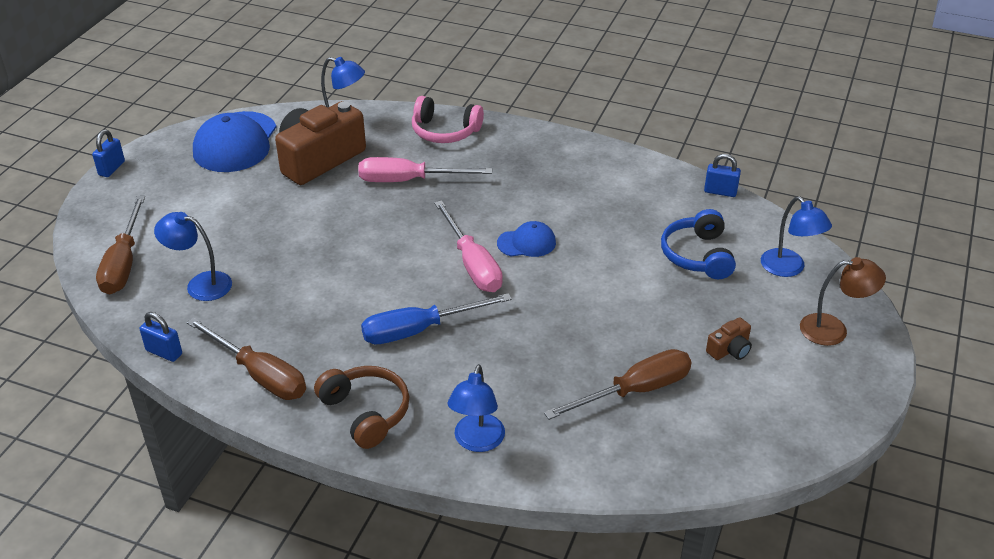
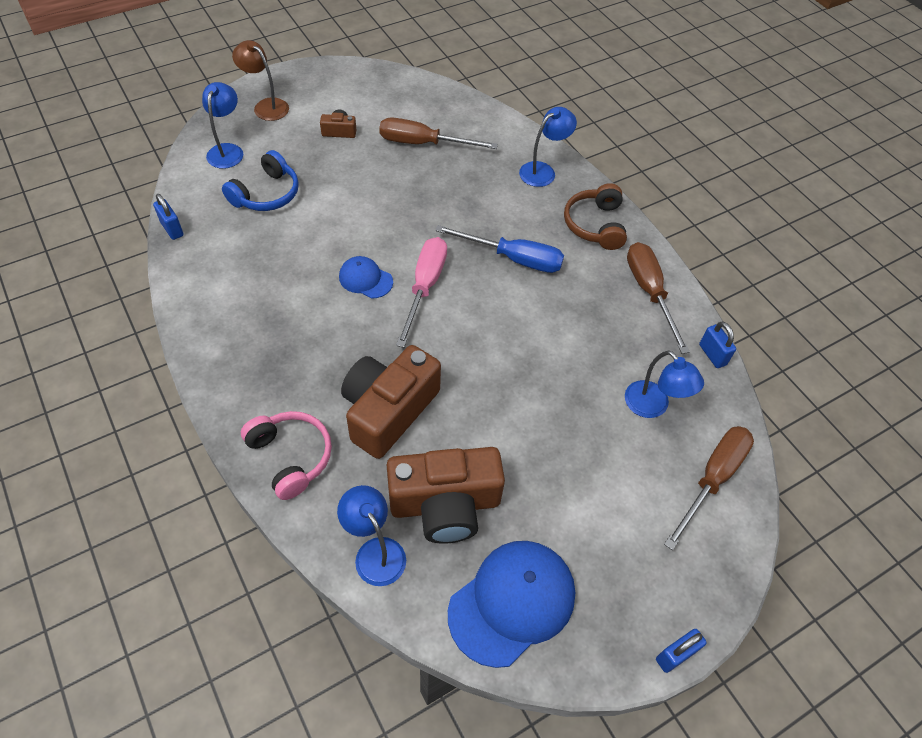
camera: 145 degrees left, 15 degrees up
pink screwdriver [358,157,492,182] -> brown camera [341,345,441,459]

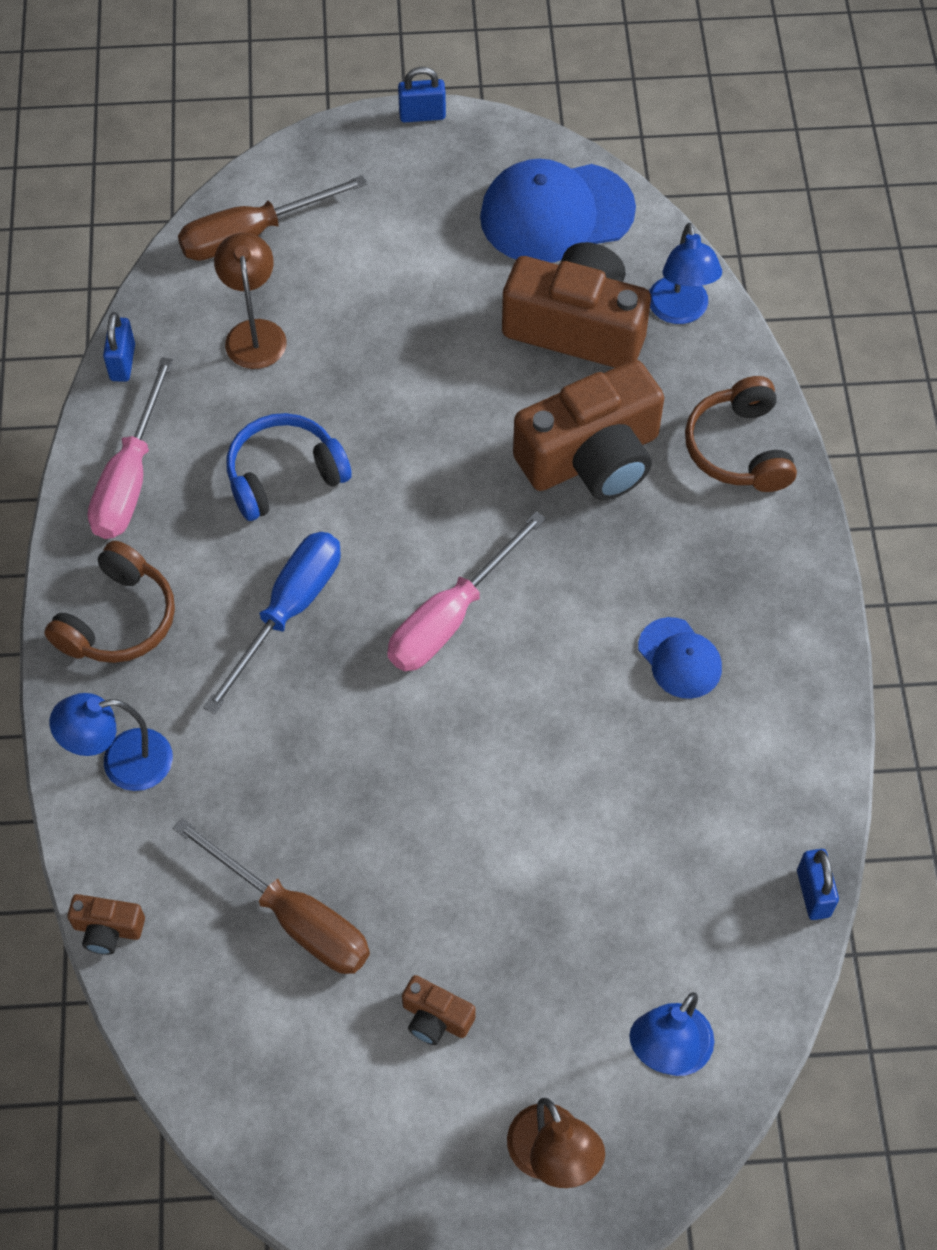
camera: 150 degrees left, 5 degrees up
blue headphones [222,150,299,211] -> blue headphones moved to [227,413,352,521]
pink headphones [241,411,332,500] -> brown headphones [685,376,797,492]
blue cap [339,256,393,299] -> blue cap moved to [638,617,722,699]
blue screwdriver [435,225,564,273] -> blue screwdriver turned 75 degrees clockwise [203,532,341,714]
blue lamp [625,350,704,418] -> brown lamp [214,233,287,369]
brown screwdriver [627,242,690,354] -> pink screwdriver [87,357,173,539]
none -> brown camera [67,894,145,955]

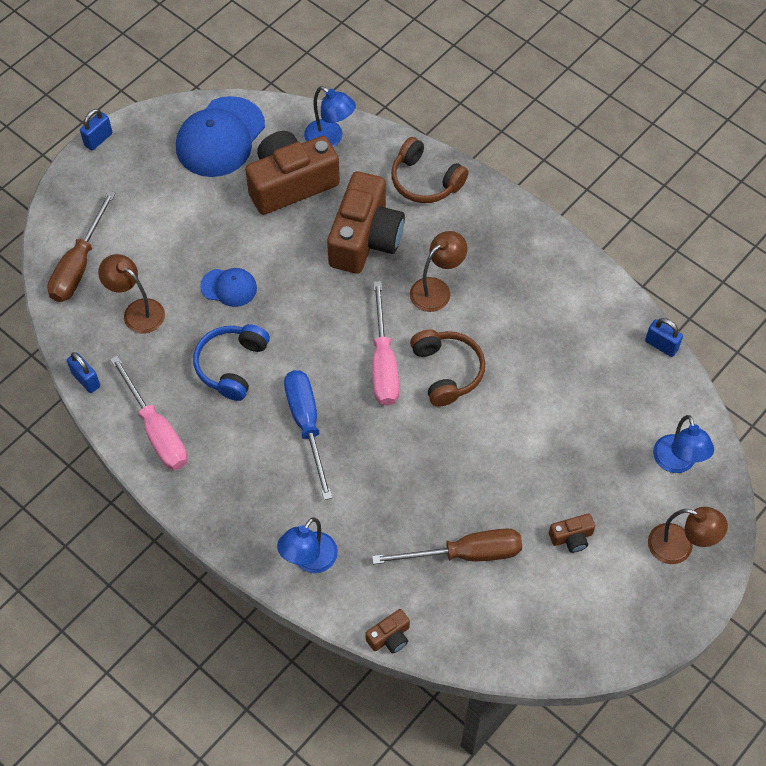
camera: 45 degrees left, 0 degrees up
brown headphones [44,541,175,663] -> brown headphones moved to [410,330,485,407]
blue cap [638,617,722,699] -> blue cap moved to [200,268,257,307]
none -> brown lamp [410,231,467,312]

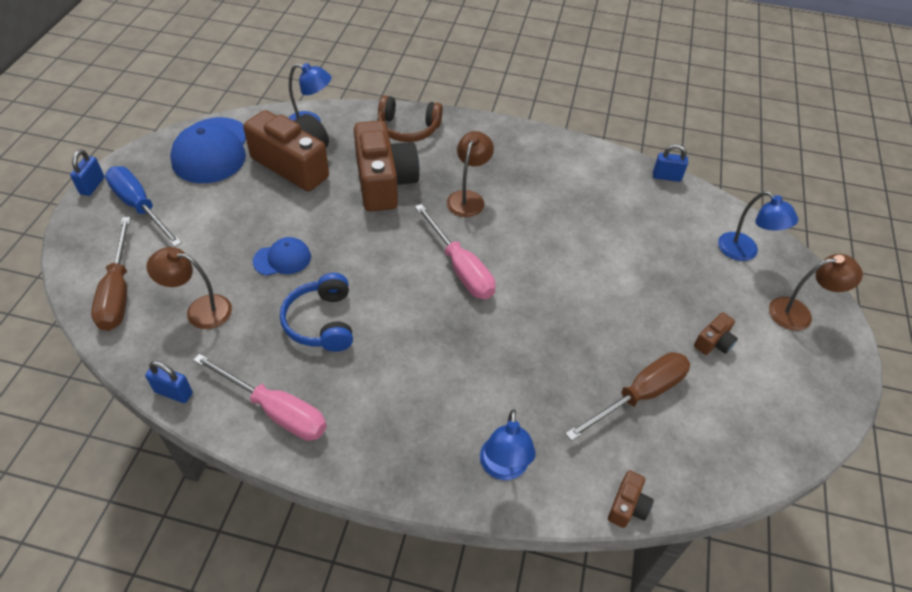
camera: 30 degrees left, 10 degrees down
brown camera [245,131,340,215] -> brown camera turned 90 degrees clockwise [243,110,329,191]
blue screwdriver [284,370,333,500] -> blue screwdriver moved to [105,166,182,247]
brown headphones [410,330,485,407] -> none

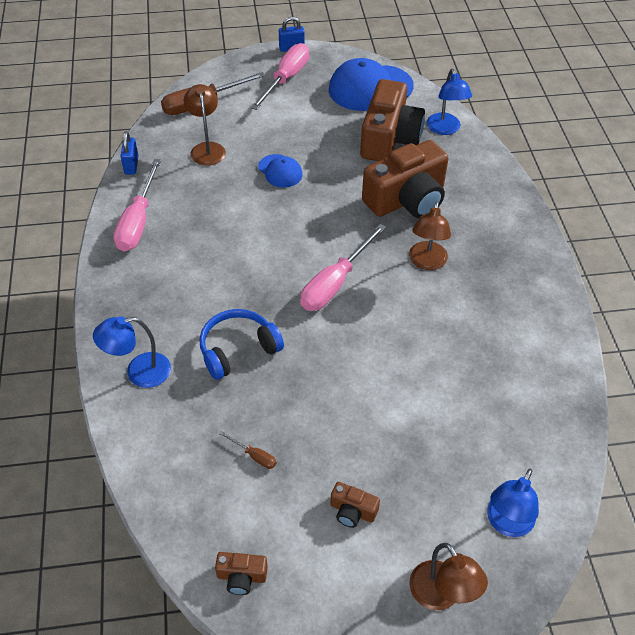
camera: 70 degrees right, 0 degrees up
blue screwdriver [105,166,182,247] -> pink screwdriver [251,43,309,110]
blue headphones [280,273,353,352] -> blue headphones moved to [199,309,284,380]
brown headphones [378,95,443,142] -> none
brown lamp [447,131,494,217] -> brown lamp turned 105 degrees clockwise [409,201,451,270]
brown screwdriver [565,352,690,441] -> brown screwdriver [219,431,276,469], size x0.43
brown camera [608,470,654,528] -> brown camera moved to [215,552,268,595]
blue padlock [653,144,688,182] -> none

